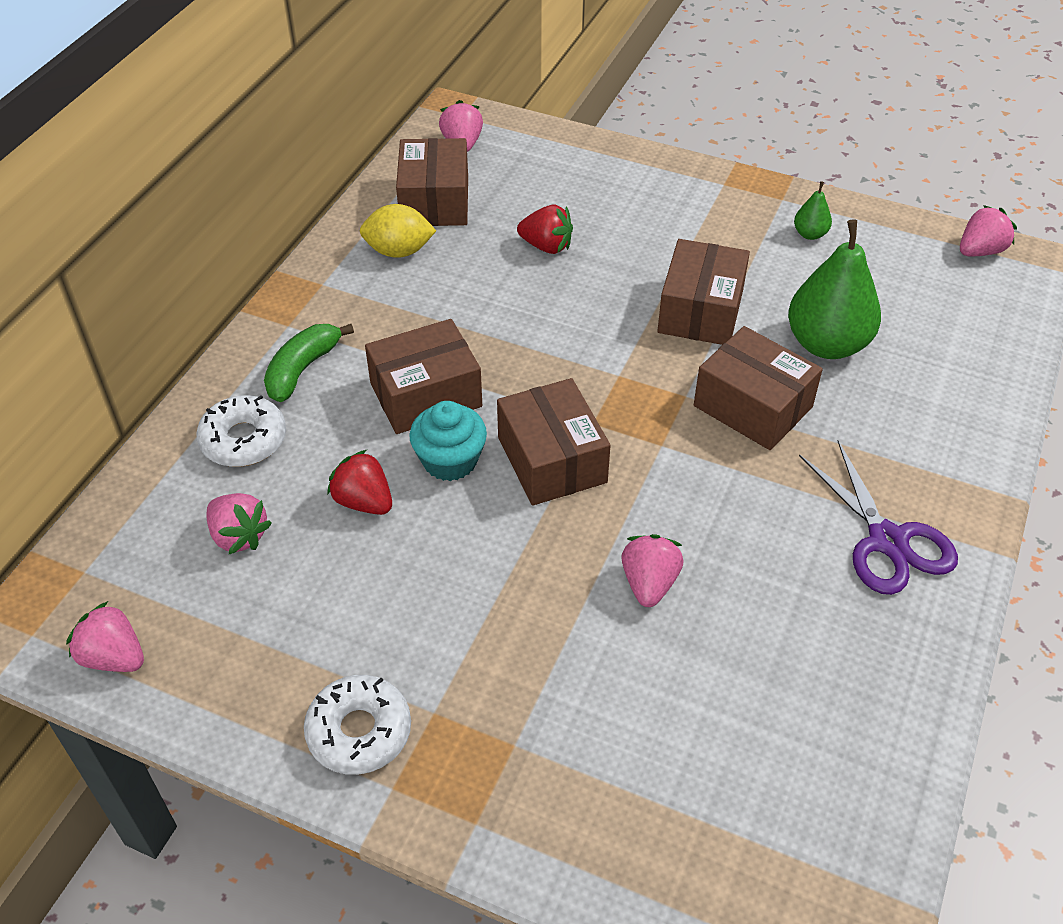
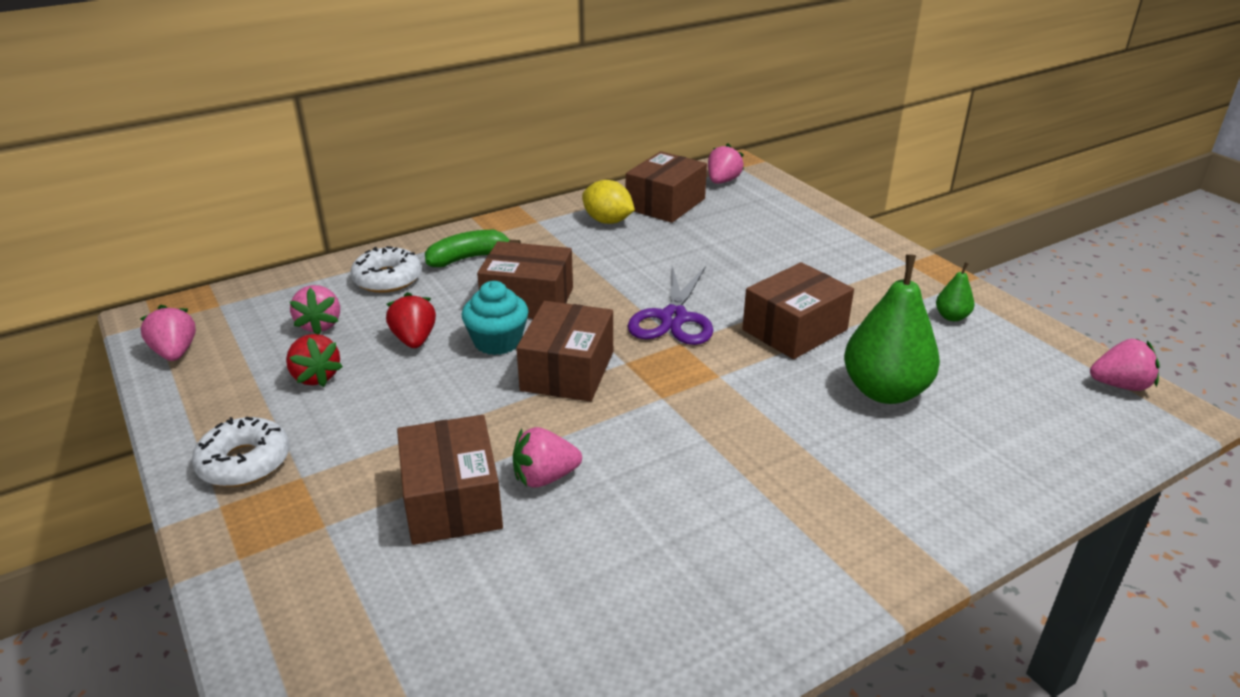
camera: 35 degrees right, 15 degrees down
red strawberry [517,205,573,254] -> red strawberry moved to [286,334,343,387]
pink strawberry [621,534,684,607] -> pink strawberry turned 150 degrees counterclockwise [513,427,582,488]
brown box [694,326,823,450] -> brown box moved to [397,415,503,545]
purple scissors [799,440,958,595] -> purple scissors moved to [628,266,713,345]

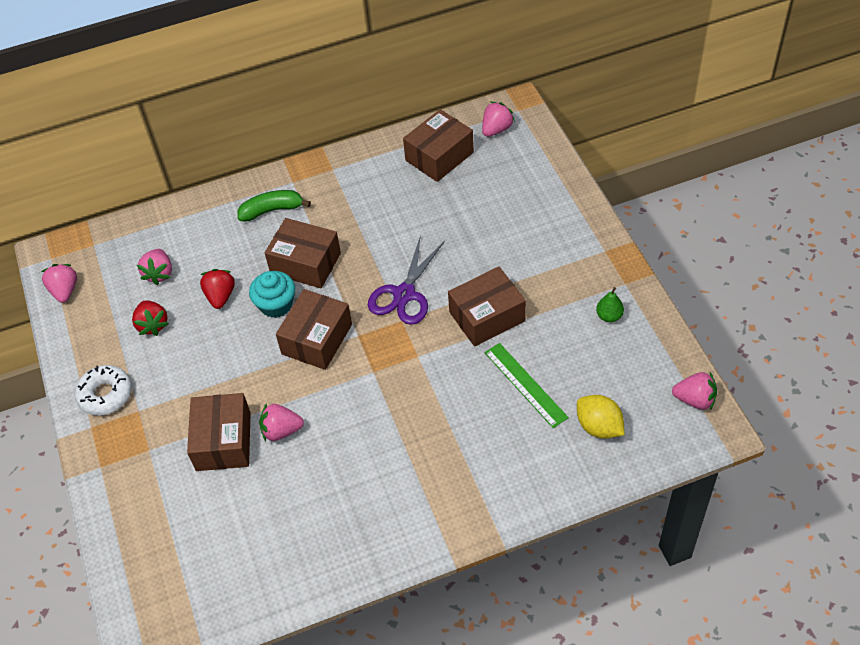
camera: 15 degrees right, 20 degrees up
white donut [350,246,422,293] -> none
yellow lemon [582,180,635,224] -> yellow lemon moved to [577,395,625,439]
green pear [844,254,940,404] -> green ruler [485,343,569,428]

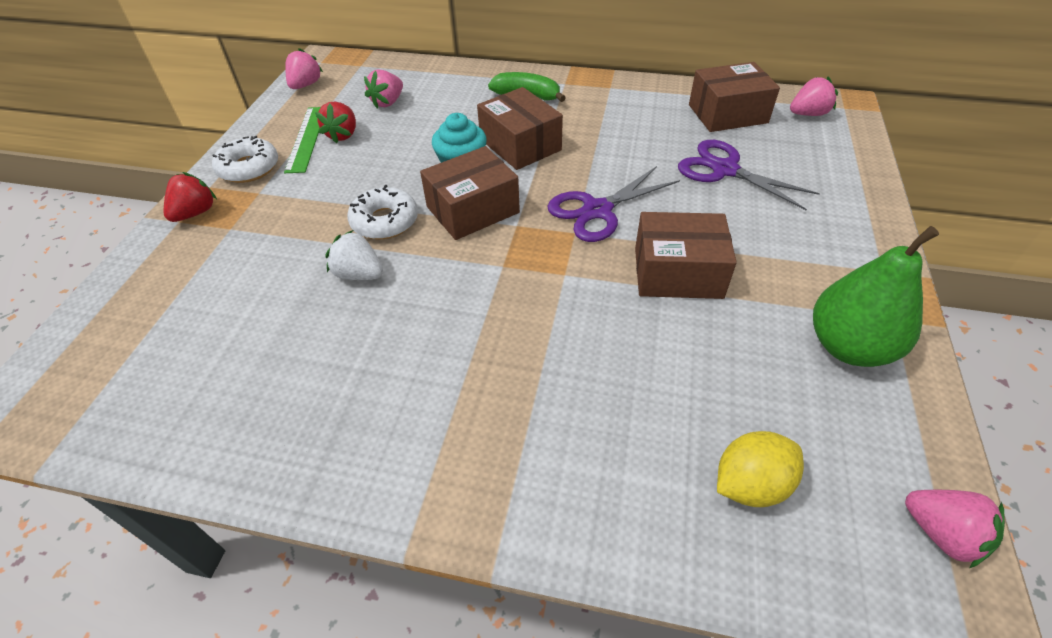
camera: 30 degrees right, 5 degrees down
brown box [187,393,251,471] -> none
red strawberry [200,269,235,309] -> red strawberry moved to [164,172,217,222]
pink strawberry [259,403,304,441] -> white strawberry [326,230,383,280]
green ruler [485,343,569,428] -> green ruler moved to [284,107,321,173]
yellow lemon [577,395,625,439] -> yellow lemon turned 75 degrees clockwise [717,431,804,507]
green pear [596,287,624,322] -> green pear [813,226,939,367], size x2.21
none -> white donut [347,185,418,239]
none -> purple scissors [678,140,820,210]

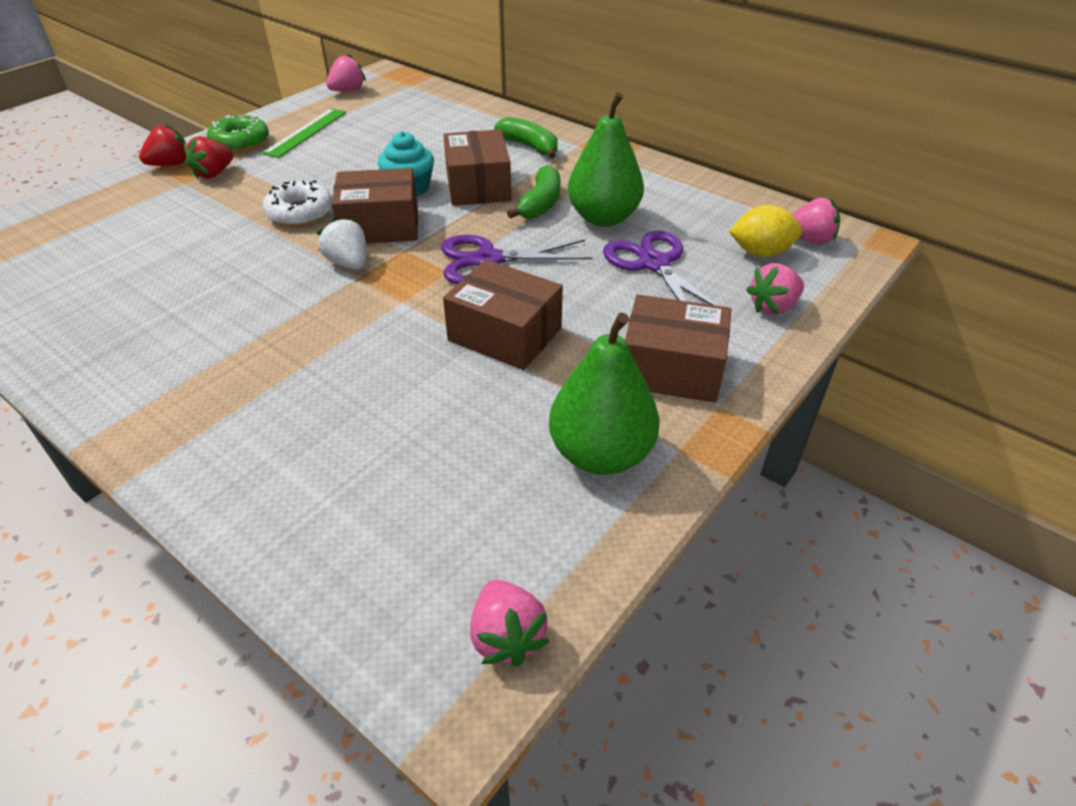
camera: 25 degrees right, 5 degrees down
white donut [212,136,278,183] -> green donut [207,114,269,153]
red strawberry [315,102,356,144] -> red strawberry moved to [184,136,234,179]
white strawberry [326,230,383,280] -> white strawberry moved to [317,217,366,270]
pink strawberry [364,69,403,108] -> pink strawberry moved to [746,263,804,315]
brown box [689,62,780,132] -> brown box moved to [625,295,731,403]
yellow lemon [717,431,804,507] -> yellow lemon moved to [729,205,802,257]
none -> green banana [507,165,560,219]
none -> green pear [568,92,644,227]

